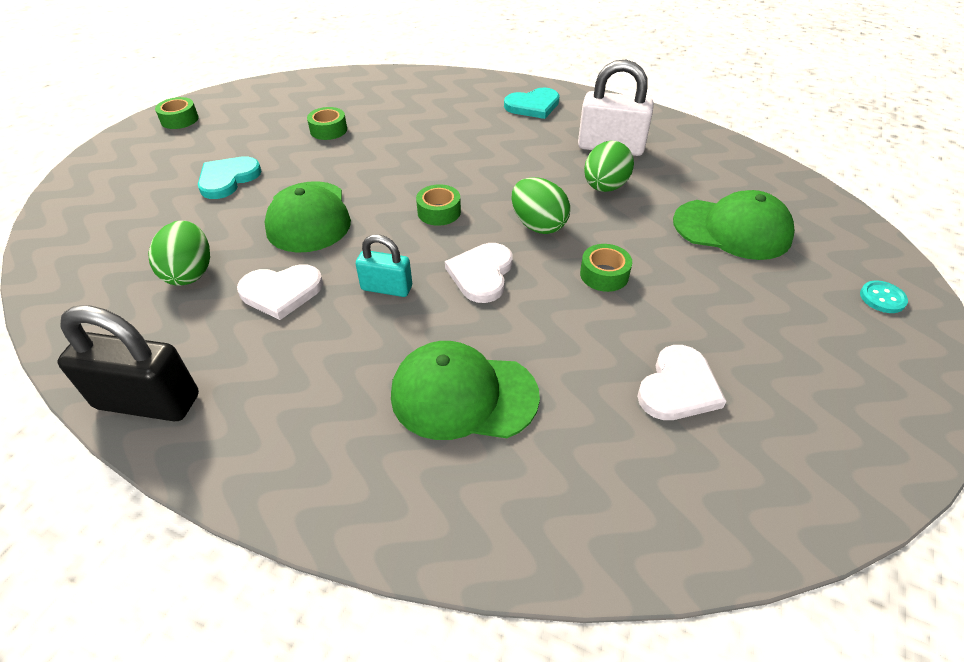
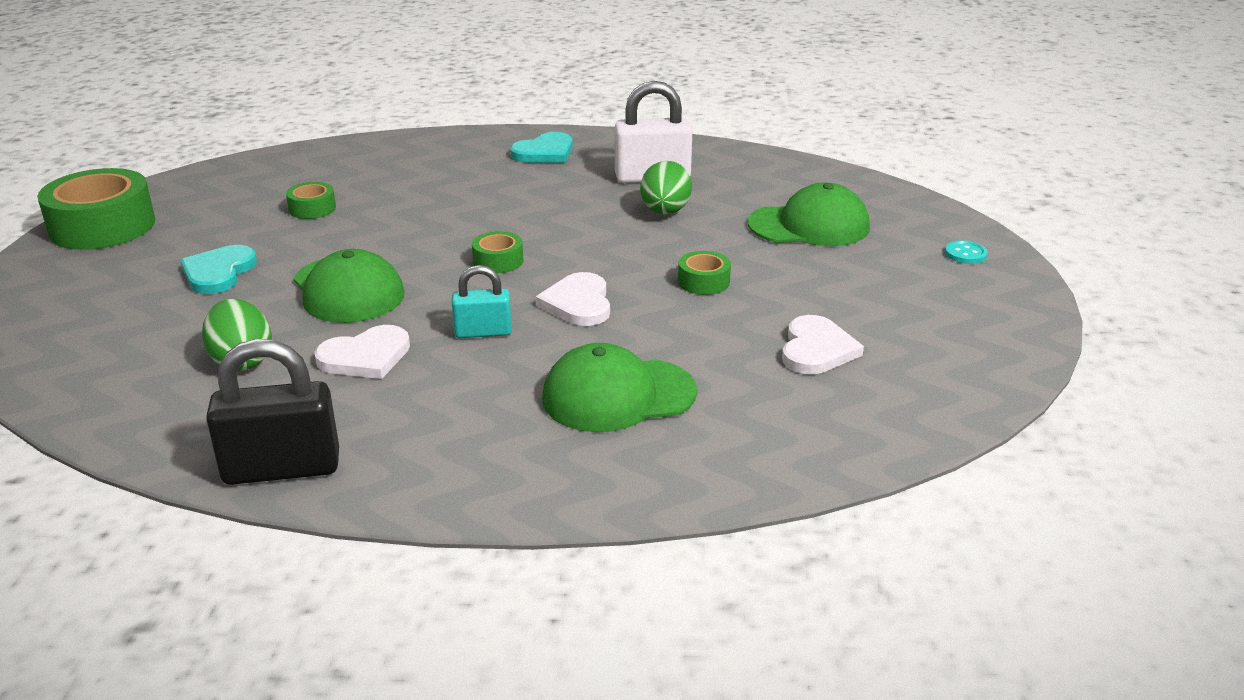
camera: 20 degrees left, 15 degrees down
green tape [155,97,199,129] -> green tape [37,168,155,250], size x2.10
green egg [512,178,570,234] -> none

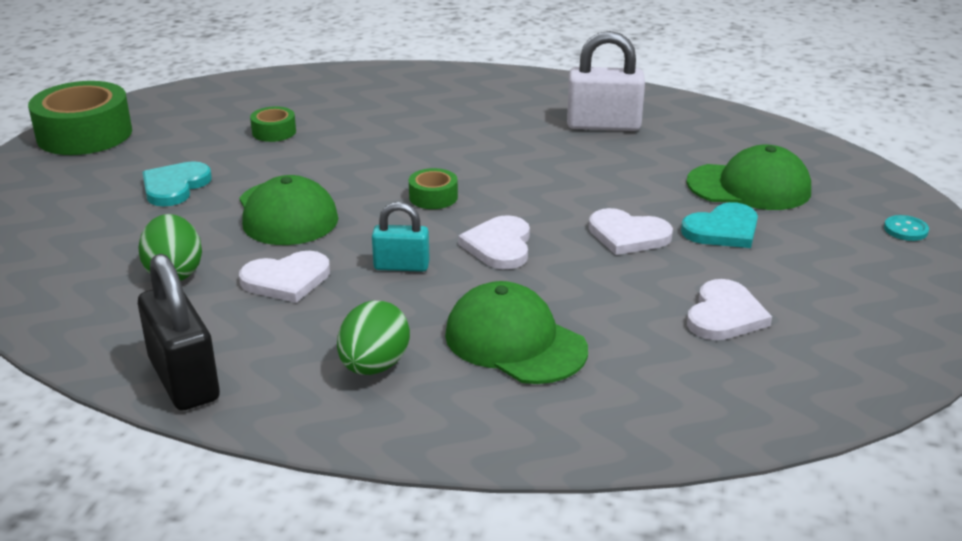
camera: 10 degrees right, 0 degrees up
black padlock [206,339,339,485] -> black padlock turned 60 degrees clockwise [138,254,220,411]
turquoise heart [510,132,573,162] -> turquoise heart moved to [681,202,758,248]
green cap [542,343,697,432] -> green cap turned 45 degrees clockwise [445,281,588,384]
green egg [640,161,692,215] -> green egg moved to [337,300,410,375]
green tape [678,251,731,295] -> white heart [589,208,673,255]

